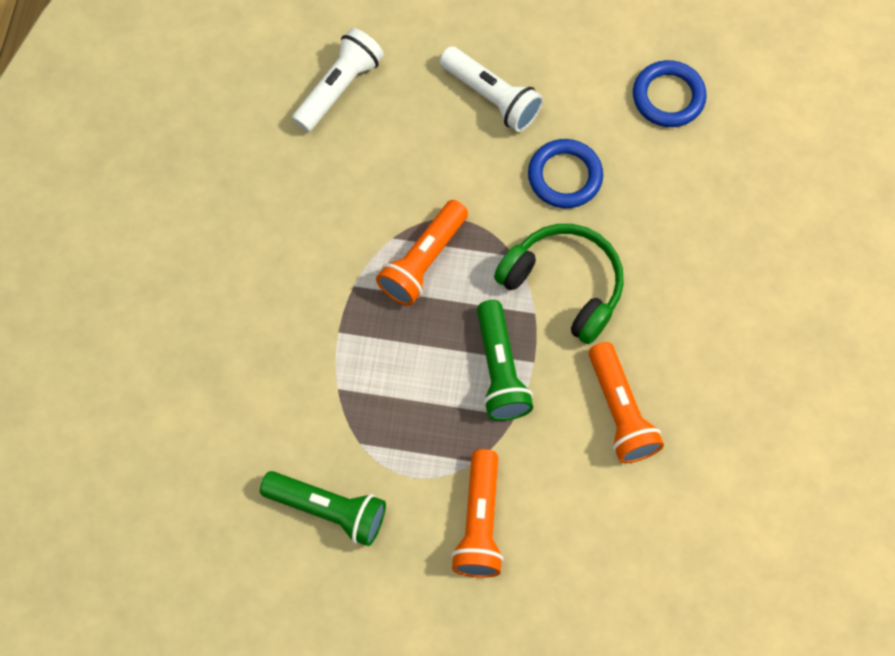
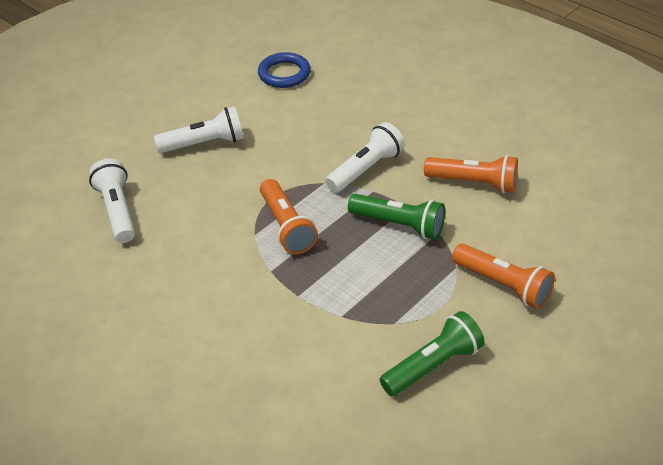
camera: 55 degrees left, 25 degrees down
green headphones [494,224,624,344] -> white flashlight [325,122,405,193]
blue ring [528,139,603,208] -> none

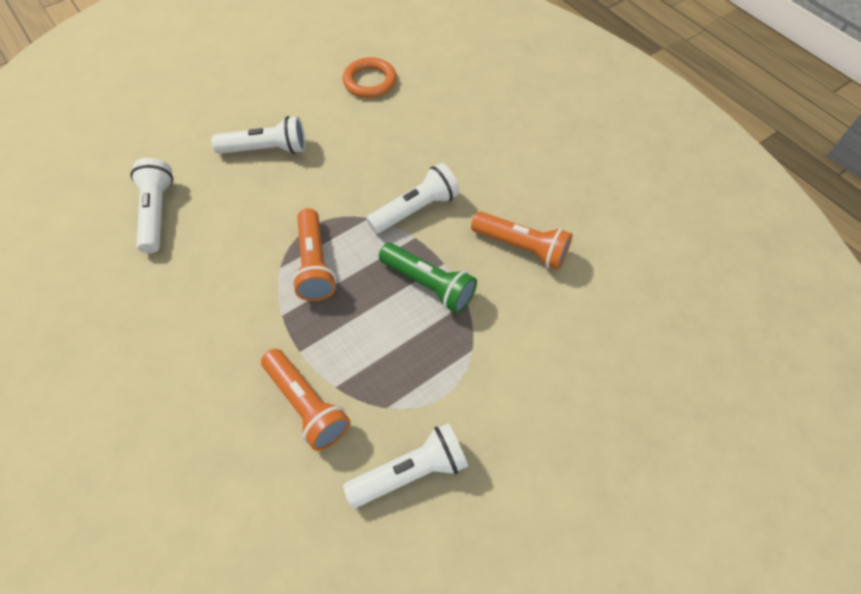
camera: 10 degrees right, 15 degrees up
blue ring [258,52,311,88] -> orange ring [343,57,397,98]
green flashlight [380,311,485,396] -> white flashlight [343,423,468,508]
orange flashlight [452,244,555,309] -> orange flashlight moved to [261,349,351,451]

